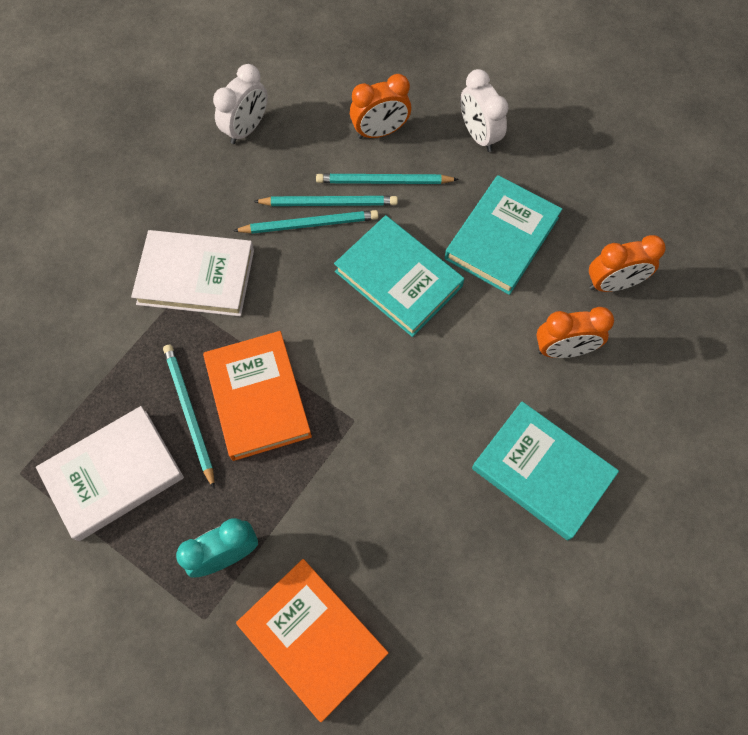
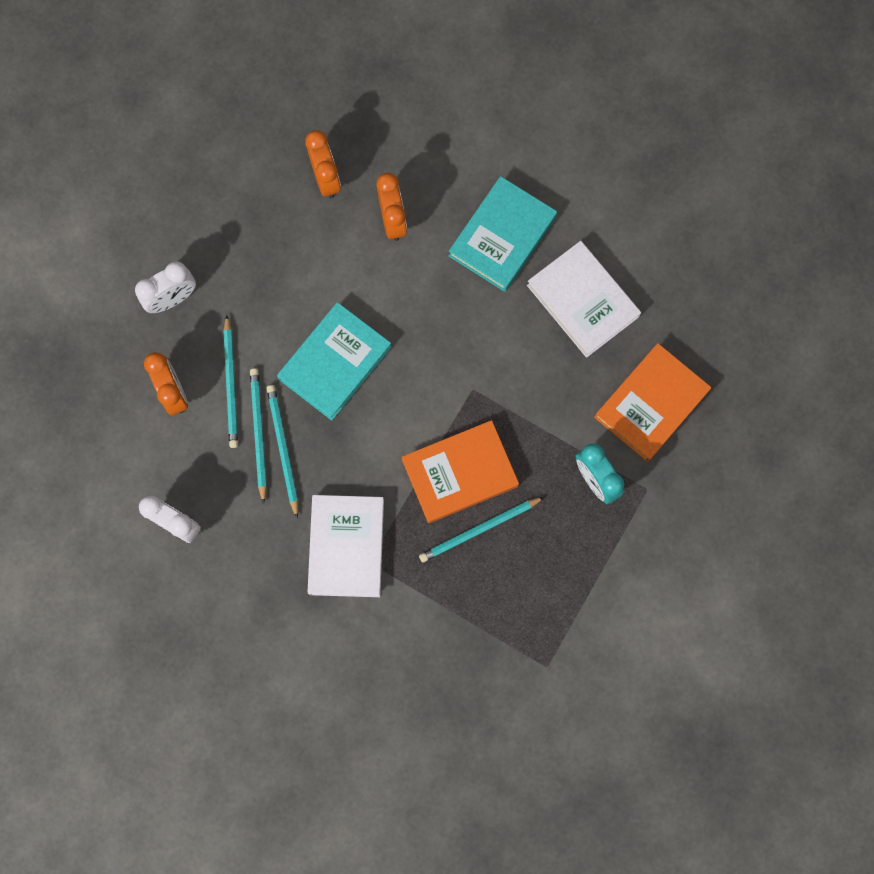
camera: 95 degrees left, 10 degrees up
white book [36,406,184,541] -> white book moved to [527,241,641,358]
turquoise book [445,175,562,295] -> none

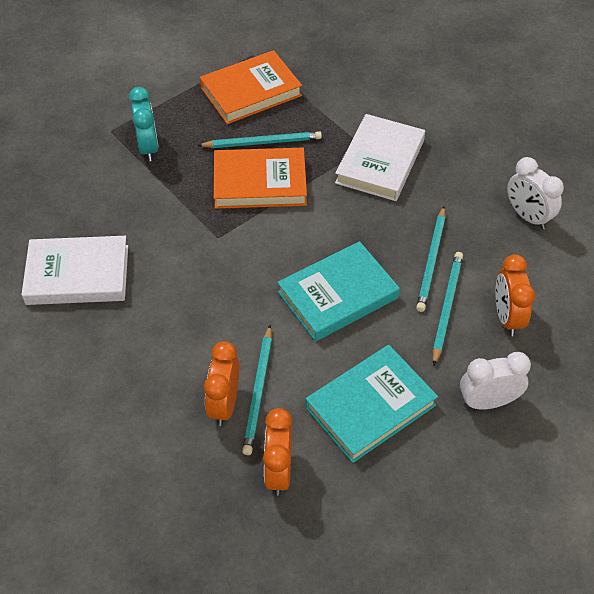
camera: 160 degrees left, 25 degrees down
turquoise pencil [266,385,298,519] -> turquoise pencil moved to [242,325,272,455]
turquoise book [449,176,557,292] -> turquoise book moved to [305,345,438,463]
white book [527,241,641,358] -> white book turned 75 degrees counterclockwise [21,236,128,305]
orange book [594,343,711,462] -> orange book moved to [200,50,302,124]

